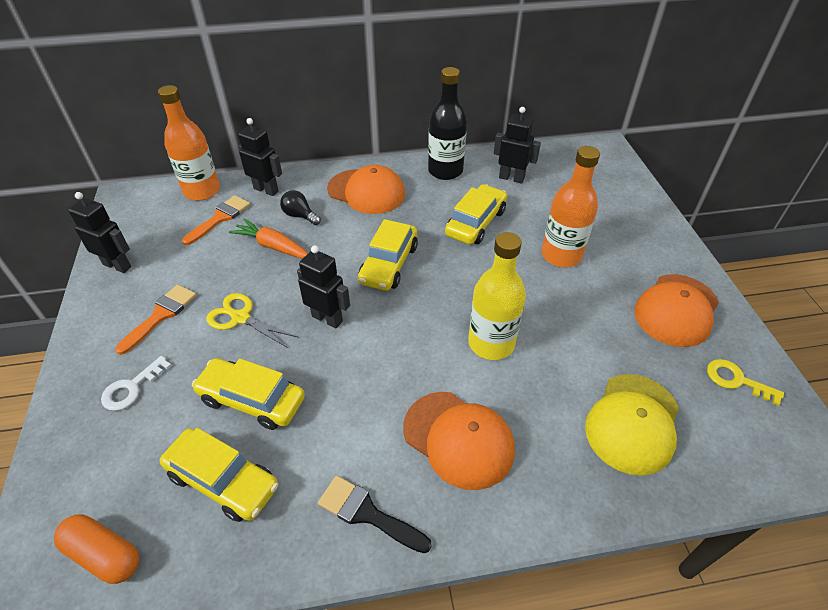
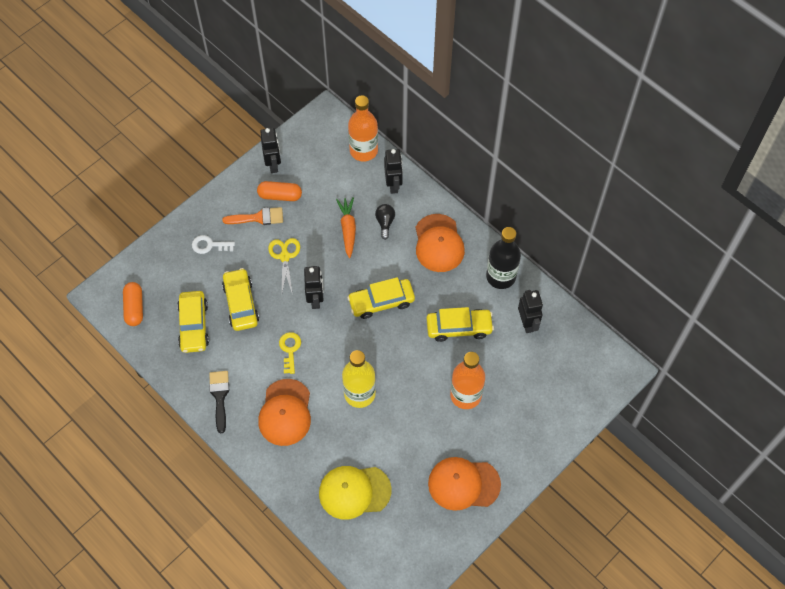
camera: 55 degrees right, 15 degrees up
orange brush [182,195,250,245] -> none
yellow key [707,359,784,406] -> yellow key moved to [279,332,301,374]
none -> orange capsule [257,181,302,201]

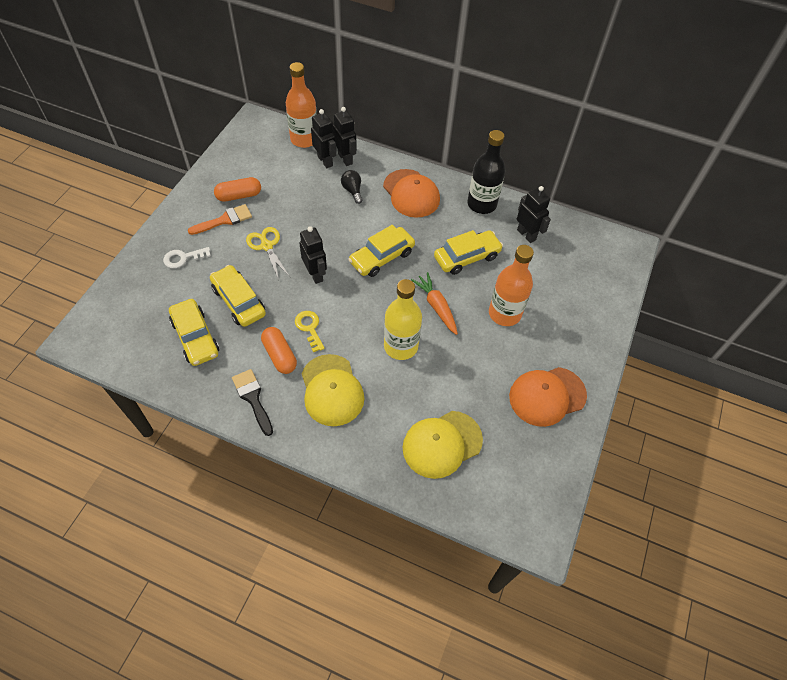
camera: 25 degrees left, 5 degrees down
orange capsule [123,282,143,326] -> orange capsule moved to [261,327,297,374]
orange cap [258,379,311,446] -> yellow cap [301,354,364,426]
black robot [260,128,281,173] -> black robot moved to [311,109,336,168]
orange carrot [336,197,356,258] -> orange carrot moved to [411,272,458,335]

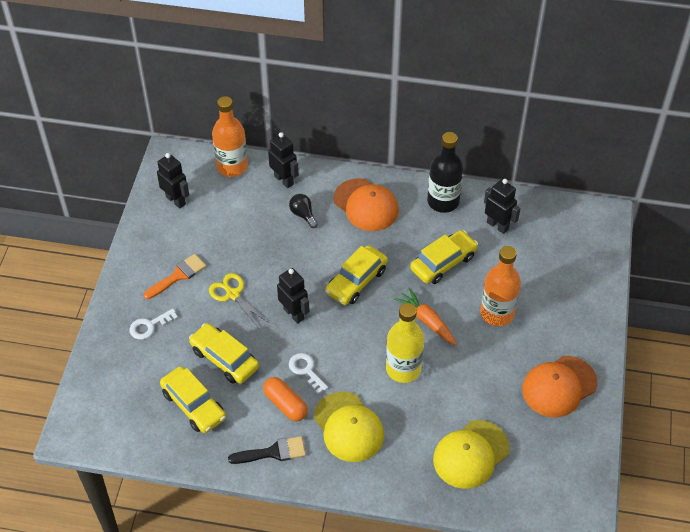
camera: 10 degrees left, 5 degrees down
orange capsule [214,177,261,202] -> none
black brush [232,369,273,436] -> black brush turned 120 degrees clockwise [228,436,306,464]
yellow key [295,311,325,352] -> white key [289,353,328,394]
black robot [311,109,336,168] -> black robot moved to [157,153,189,209]

